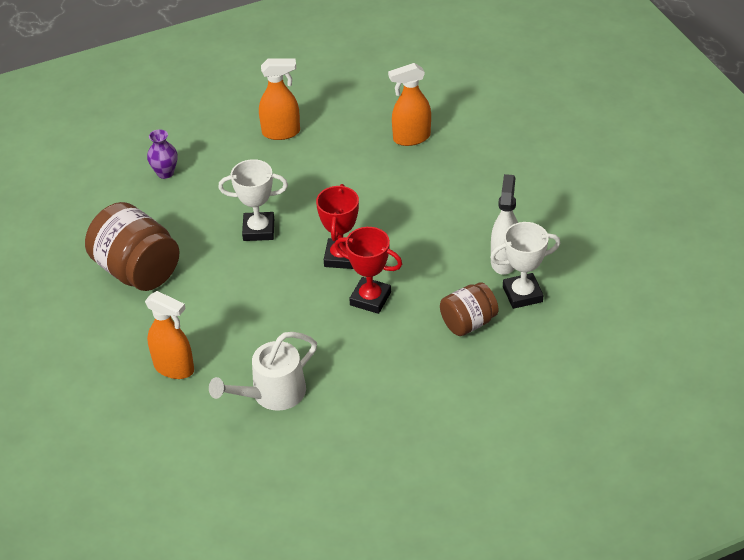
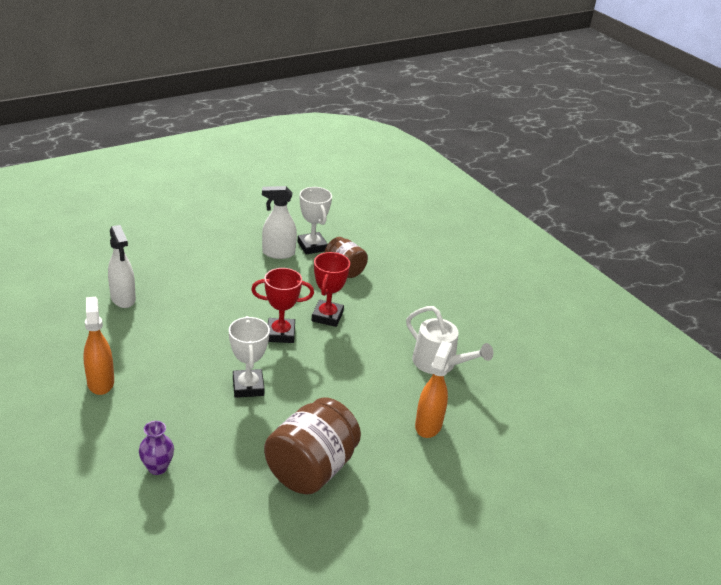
camera: 105 degrees left, 10 degrees down
orange spray bottle [388,63,431,146] -> white spray bottle [108,225,136,308]

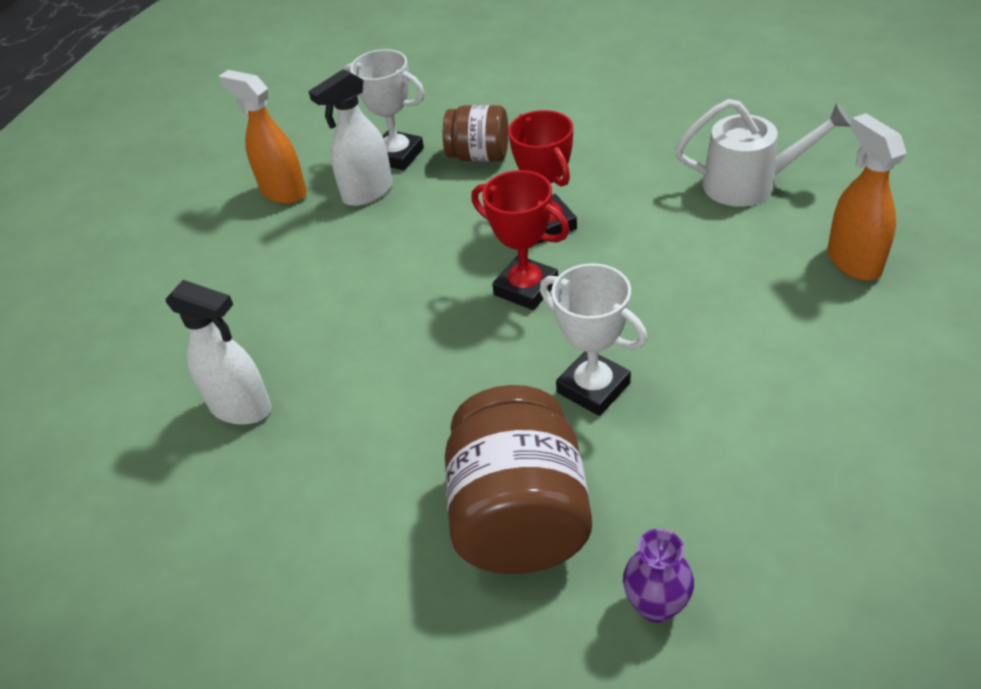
camera: 30 degrees left, 10 degrees up
orange spray bottle [83,297,114,395] -> orange spray bottle moved to [218,70,307,204]
red trophy [251,268,314,343] -> red trophy turned 75 degrees clockwise [471,170,570,310]
brown jar [264,397,361,494] -> brown jar moved to [445,385,592,574]

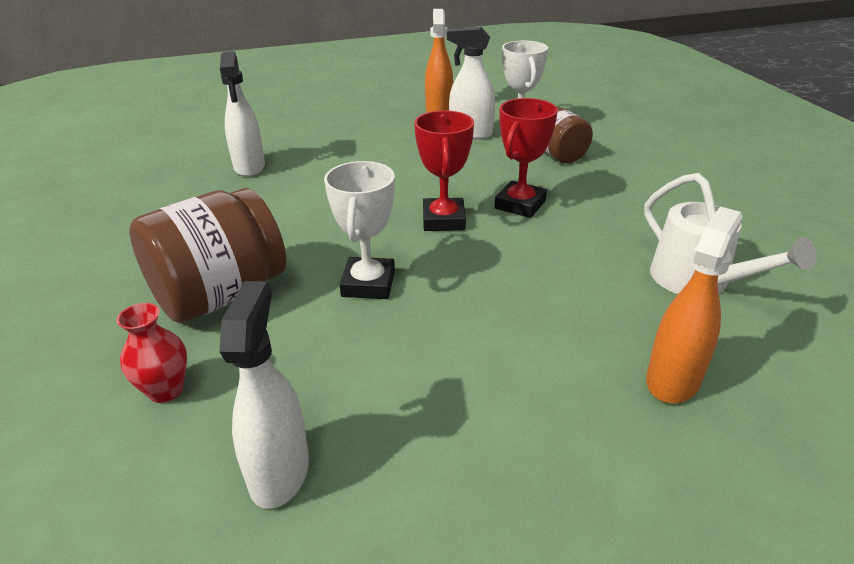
camera: 50 degrees right, 10 degrees down
purple vase [623,529,694,623] -> red vase [116,303,187,403]
none -> white spray bottle [219,281,309,509]

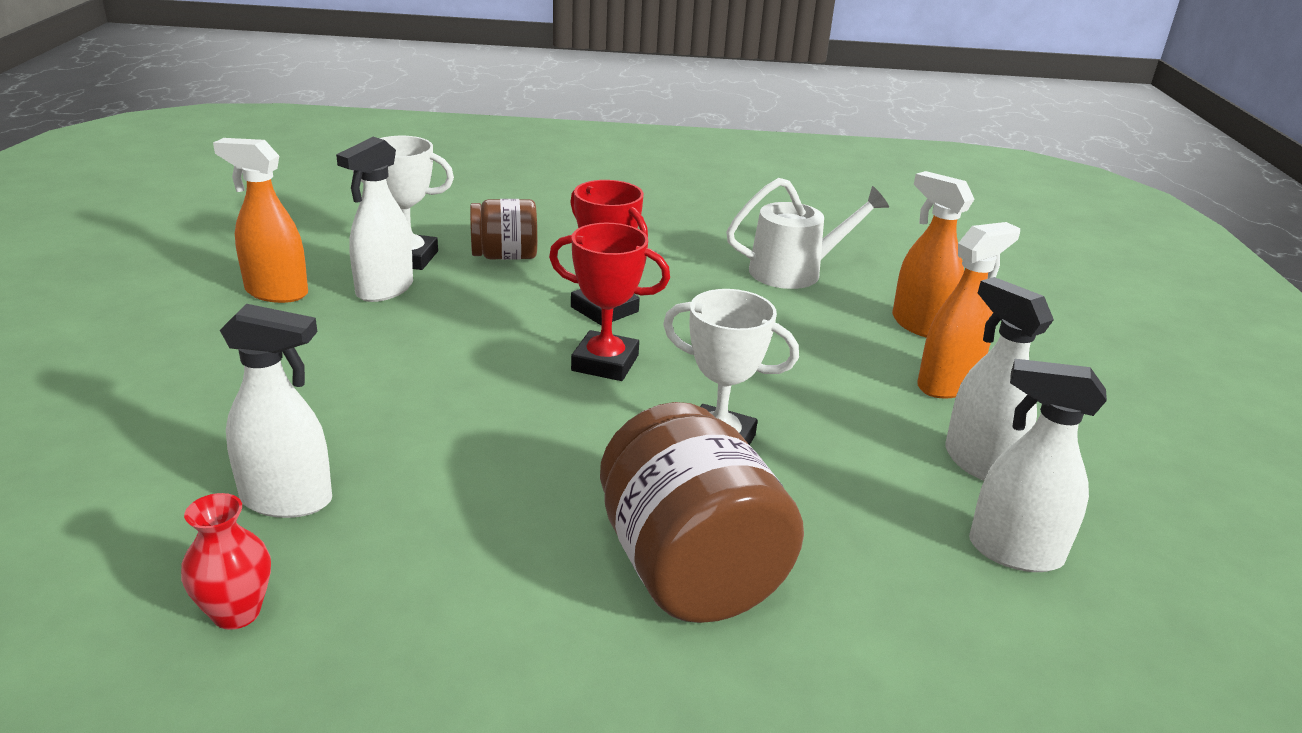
camera: 75 degrees left, 5 degrees down
red vase [116,303,187,403] -> red vase moved to [181,493,271,630]
none -> orange spray bottle [917,222,1020,399]
none -> white spray bottle [945,277,1054,481]

